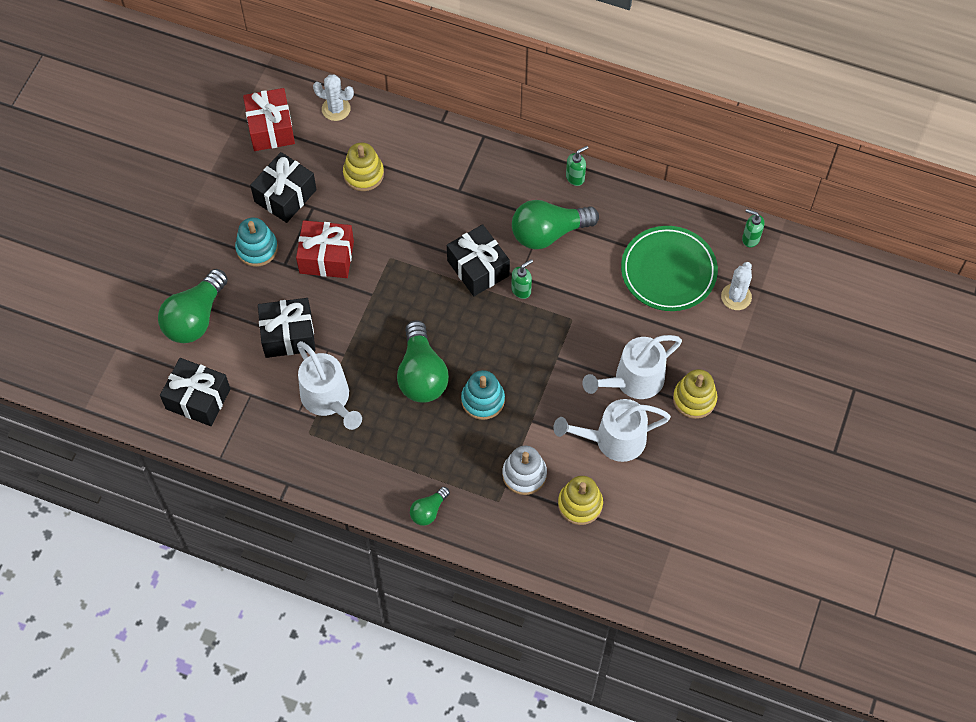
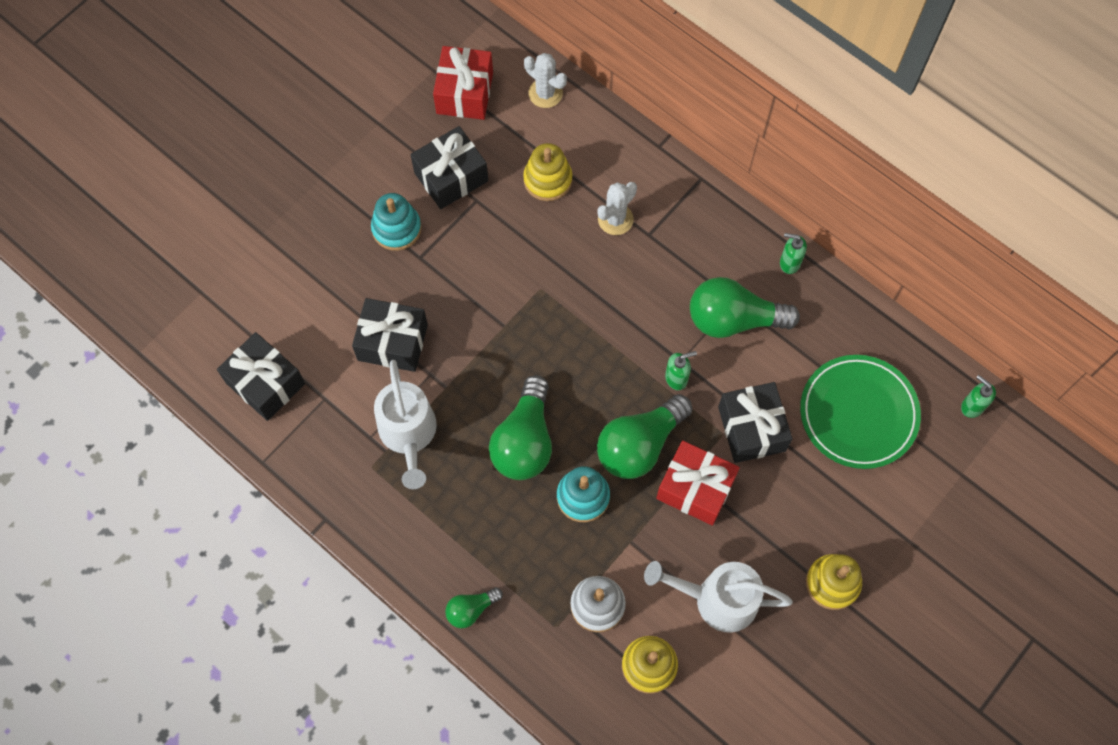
camera: 20 degrees right, 5 degrees up
green light bulb [158,269,228,343] -> green light bulb moved to [597,394,692,479]
red gift [296,220,354,278] -> red gift moved to [656,440,740,526]
black gift [447,224,510,296] -> black gift moved to [718,382,793,463]
green soap dispenser [566,146,588,186] -> green soap dispenser turned 150 degrees counterclockwise [780,233,807,274]
white watering can [582,335,682,399] -> none
white cactus [721,262,752,310] -> white cactus moved to [597,182,637,235]

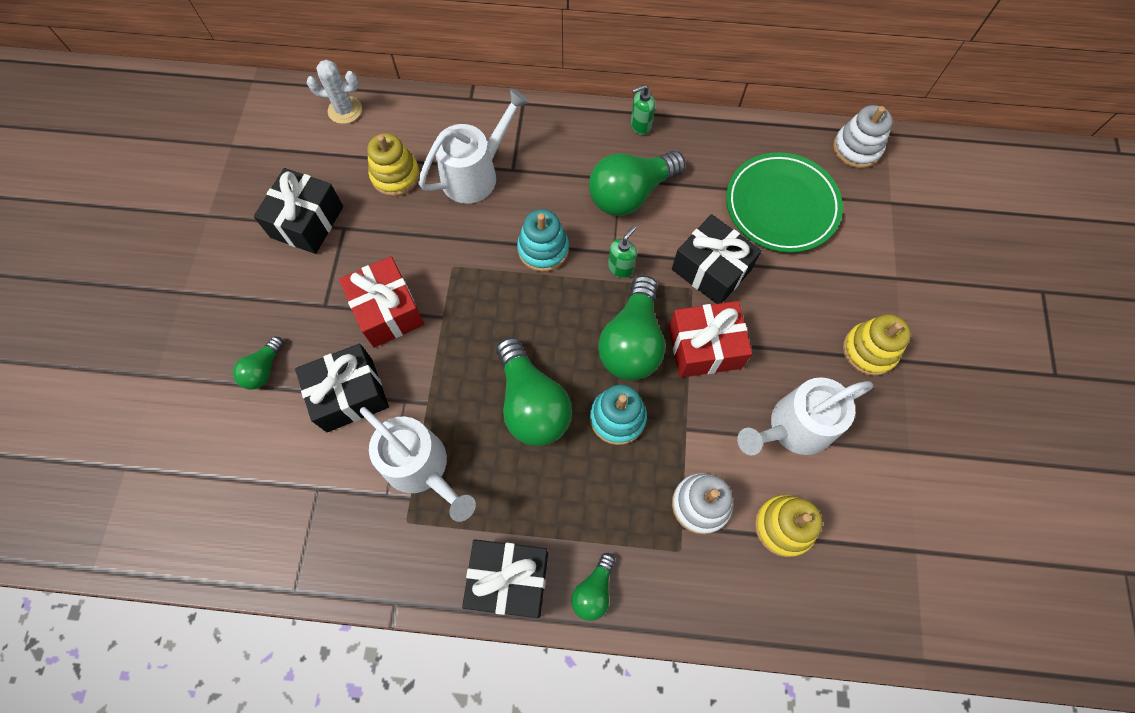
camera: 35 degrees left, 0 degrees up
black gift [217,332,305,421] -> black gift moved to [462,539,548,618]
turquoise stacking toy [371,193,421,251] -> turquoise stacking toy moved to [517,209,569,272]
red gift [433,46,493,120] -> red gift moved to [339,256,424,348]
white cactus [597,182,637,235] -> white watering can [418,88,529,204]
green soap dispenser [961,375,996,418] -> white stacking toy [833,105,893,168]
none -> green light bulb [233,336,284,389]

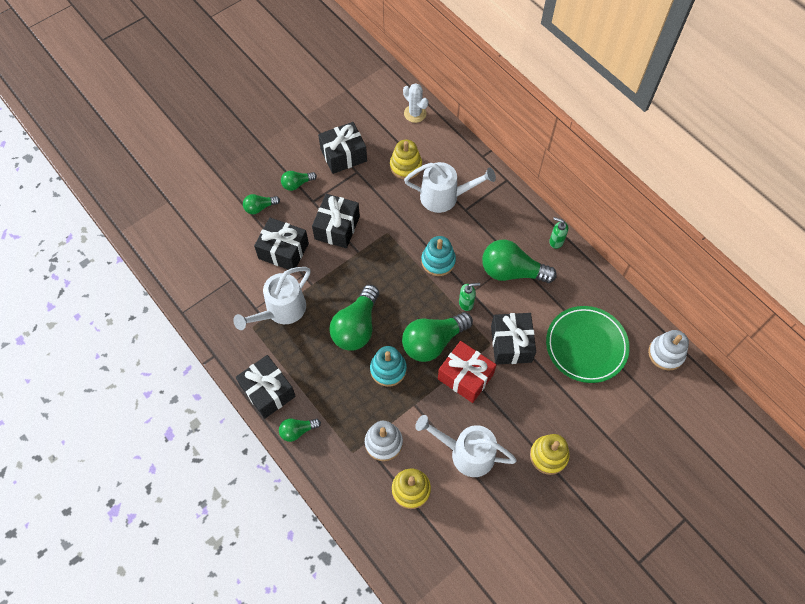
camera: 45 degrees right, 5 degrees down
red gift [339,256,424,348] -> black gift [312,194,360,248]
white watering can [360,407,476,522] -> white watering can turned 45 degrees clockwise [233,267,311,330]
none -> green light bulb [281,171,317,191]

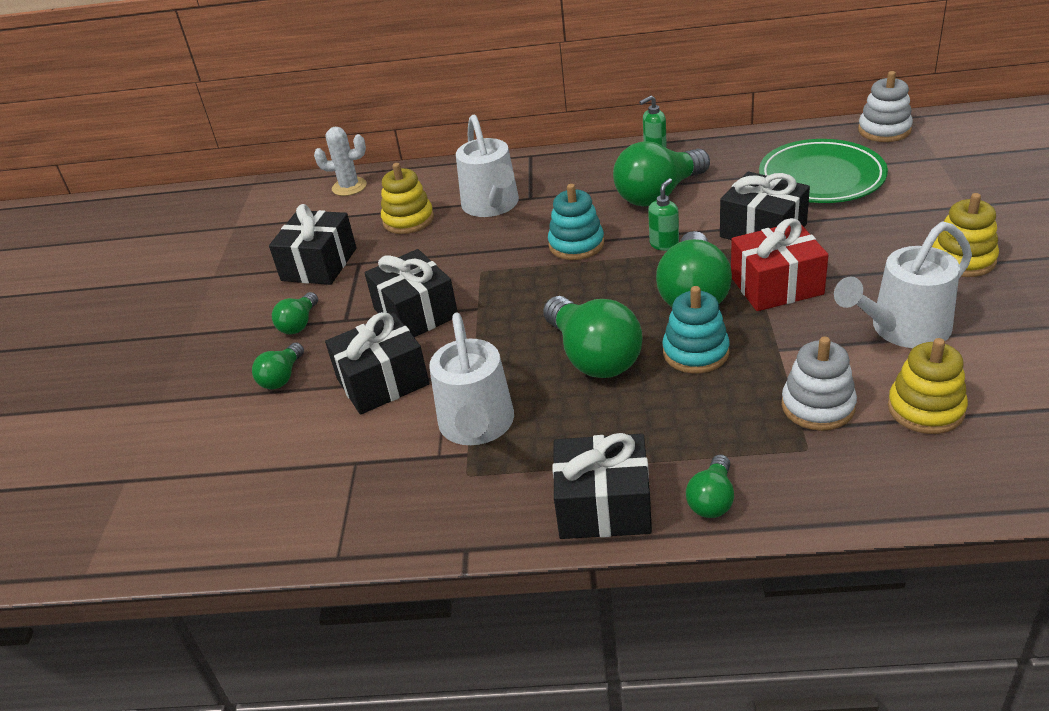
camera: 45 degrees left, 25 degrees down
white watering can [404,162,496,213] -> white watering can turned 120 degrees clockwise [456,115,519,217]

